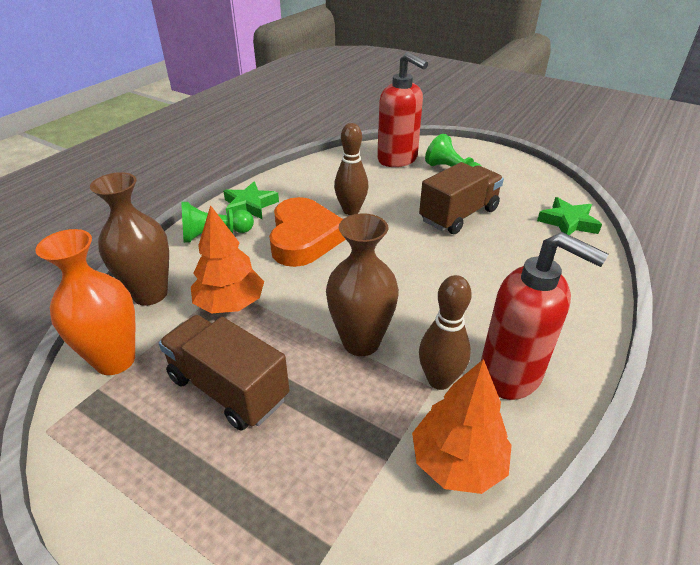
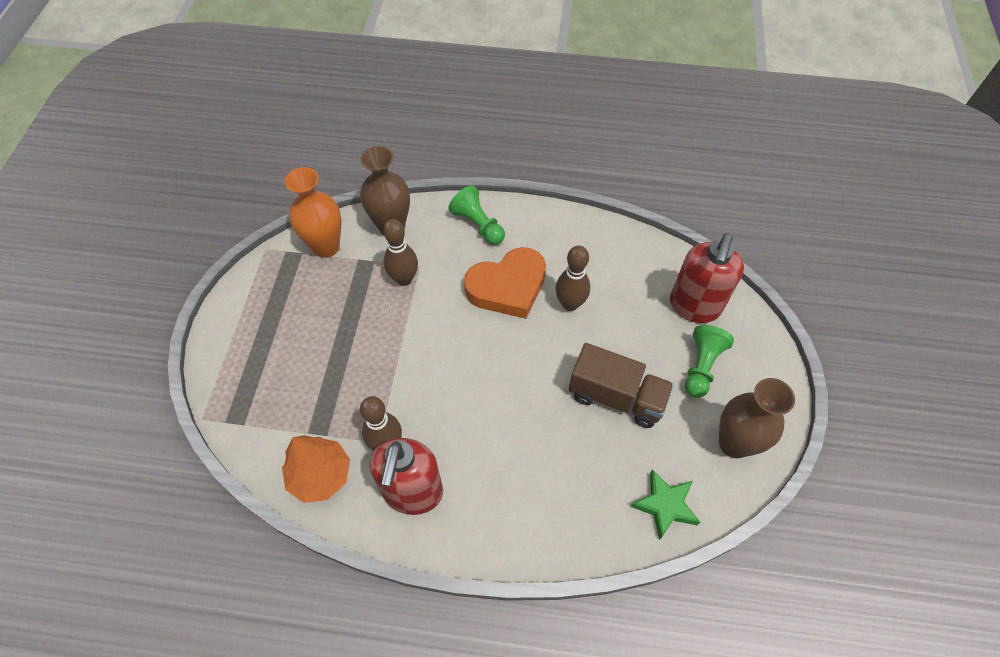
camera: 65 degrees right, 20 degrees up
brown truck [159,315,289,431] -> none
orange tree [191,205,264,314] -> brown bowling pin [383,219,418,286]
green star [223,182,279,219] -> none
brown vase [326,213,399,356] -> brown vase moved to [719,378,795,458]

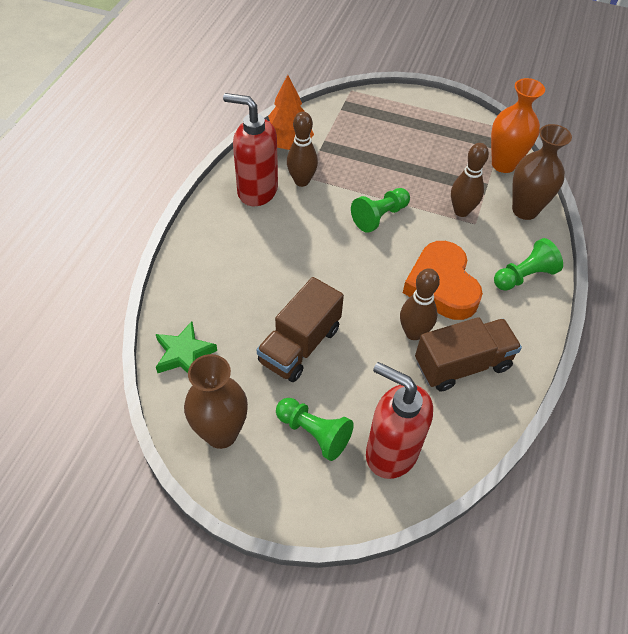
camera: 100 degrees right, 5 degrees down
none -> green pawn [351,188,410,233]
none -> brown truck [415,317,522,392]

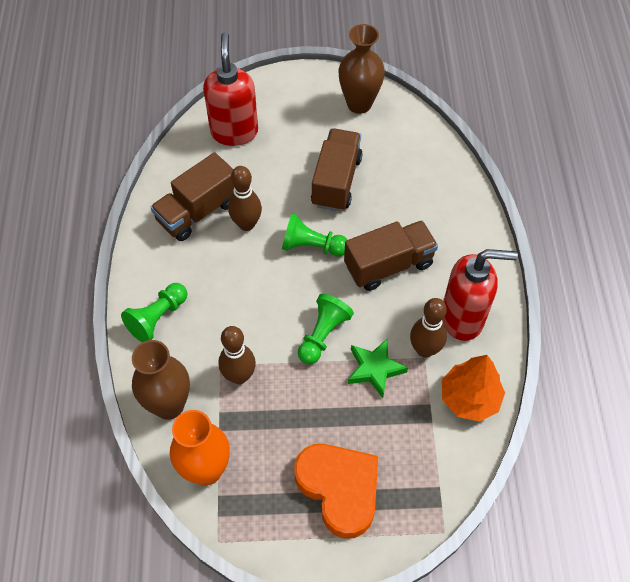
camera: 160 degrees right, 5 degrees up
green star [156,321,217,373] -> green star moved to [348,338,408,398]
green pawn [276,398,354,461] -> green pawn moved to [282,213,348,257]
red soap dispenser [366,362,433,479] -> red soap dispenser turned 105 degrees counterclockwise [203,32,258,146]
orange heart [403,241,483,320] -> orange heart moved to [294,444,378,539]
none -> brown truck [344,220,438,291]

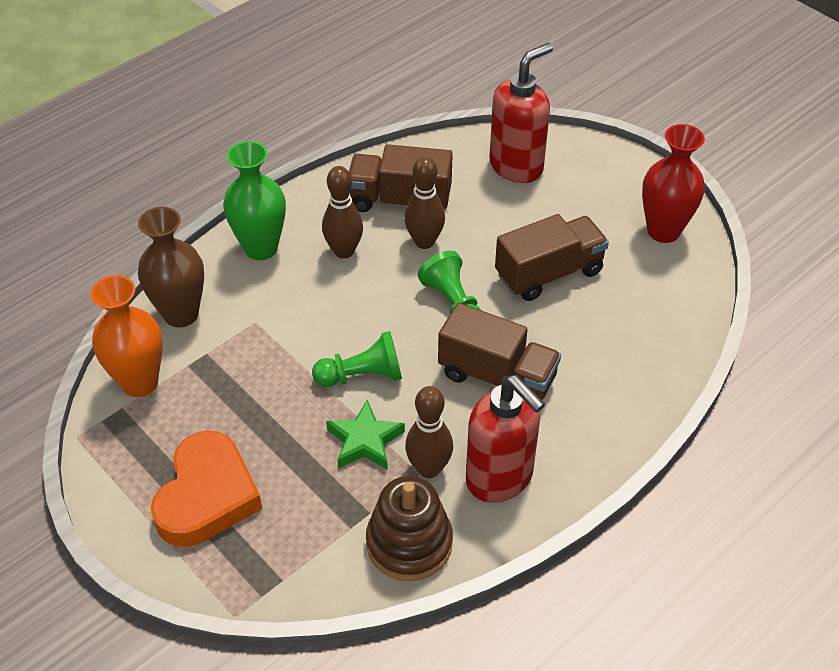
camera: 50 degrees right, 10 degrees down
green pawn [121,283,187,342] -> green vase [223,141,286,260]
brown bowling pin [218,326,256,384] -> brown bowling pin moved to [322,166,363,259]
brown vase [338,24,385,114] -> red vase [642,124,705,243]
orange tree [442,355,505,422] -> brown stacking toy [366,476,453,581]

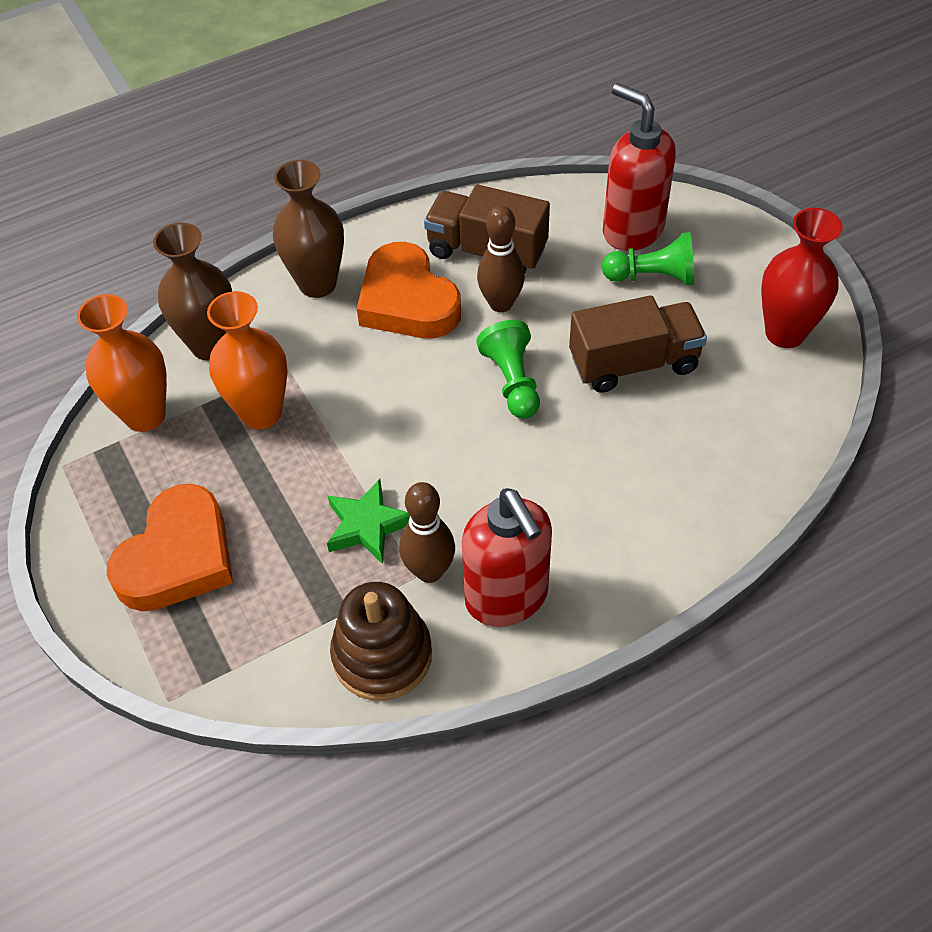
camera: 15 degrees right, 5 degrees up
green vase [223,141,286,260] -> brown vase [273,160,344,298]
green pawn [312,331,402,387] -> green pawn moved to [602,232,694,285]
brown bowling pin [322,166,363,259] -> orange heart [357,242,461,338]
brown truck [438,303,561,400] -> none
red soap dispenser [489,43,553,183] -> red soap dispenser turned 105 degrees counterclockwise [603,83,676,251]
none -> orange vase [207,291,288,430]

